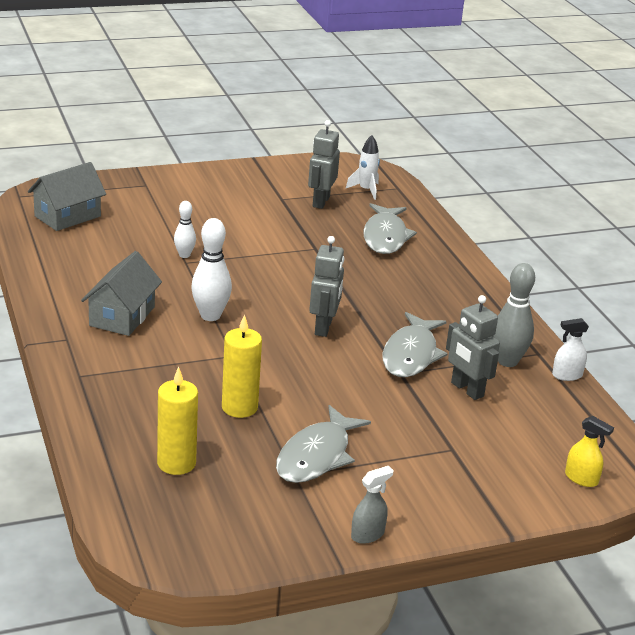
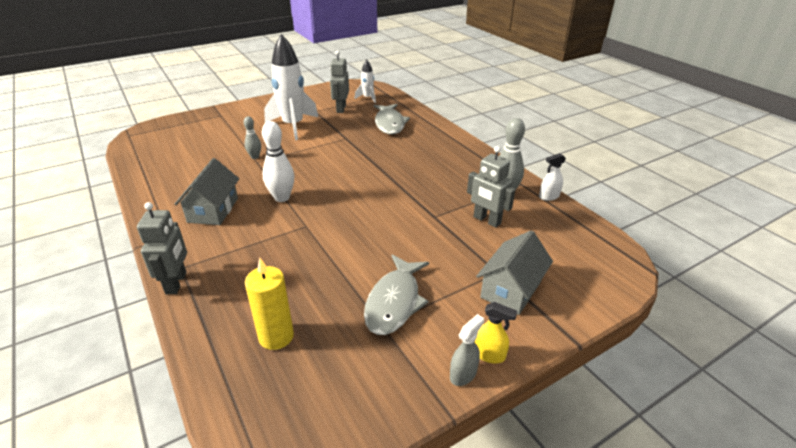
camera: 10 degrees left, 5 degrees up
grey house [28,162,106,231] -> grey house moved to [476,230,553,315]
white bowling pin [174,201,196,258] -> grey bowling pin [244,116,261,159]
yellow candle [222,314,262,418] -> none
grey robot [309,236,344,337] -> grey robot moved to [137,202,187,294]
grey fish [383,312,447,377] -> none
yellow spray bottle [565,416,614,487] -> yellow spray bottle moved to [475,302,517,363]
none -> white rocket [264,34,318,140]

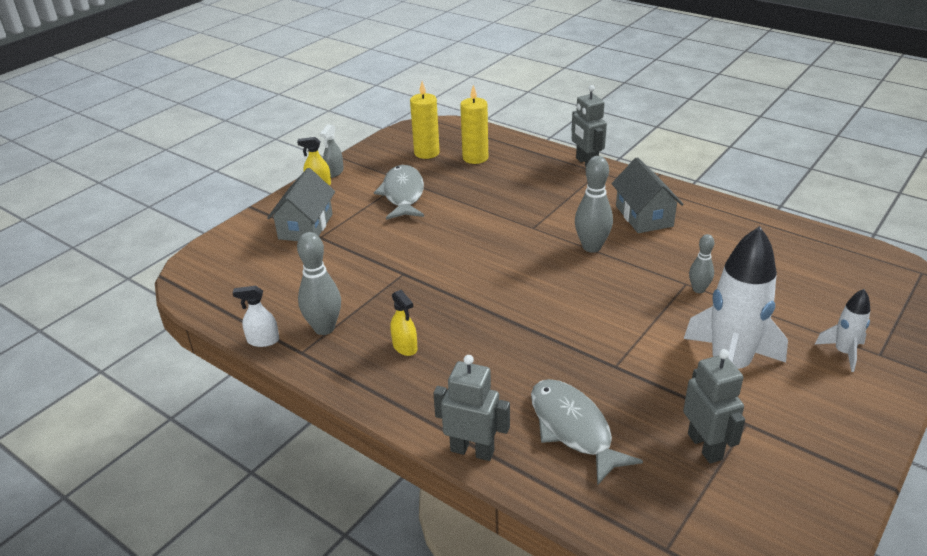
camera: 160 degrees right, 0 degrees up
white bowling pin [262,121,294,202] -> grey bowling pin [575,156,613,253]
white rocket [355,60,376,103] -> white rocket moved to [815,289,870,372]
grey robot [467,146,515,228] -> grey robot moved to [433,355,510,461]
white spray bottle [539,153,566,201] -> white spray bottle turned 135 degrees counterclockwise [233,286,279,347]
none -> yellow spray bottle [390,290,417,356]
none -> yellow candle [410,81,440,159]

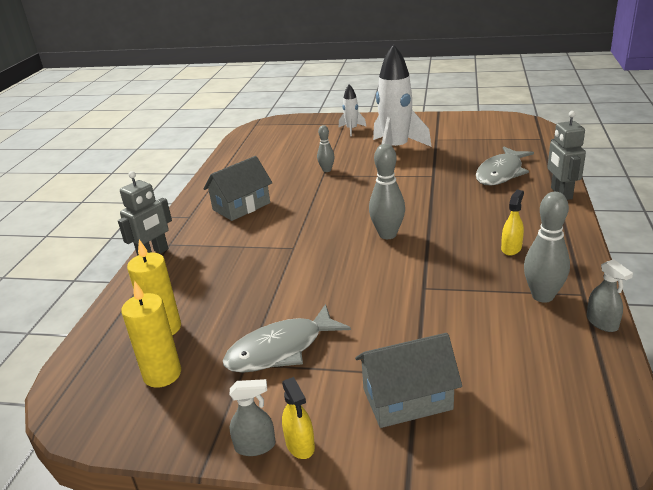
camera: 115 degrees left, 5 degrees down
white spray bottle [233,286,279,347] -> grey spray bottle [587,259,633,332]
grey bowling pin [575,156,613,253] -> grey bowling pin moved to [369,144,405,239]
grey robot [683,349,745,464] -> none

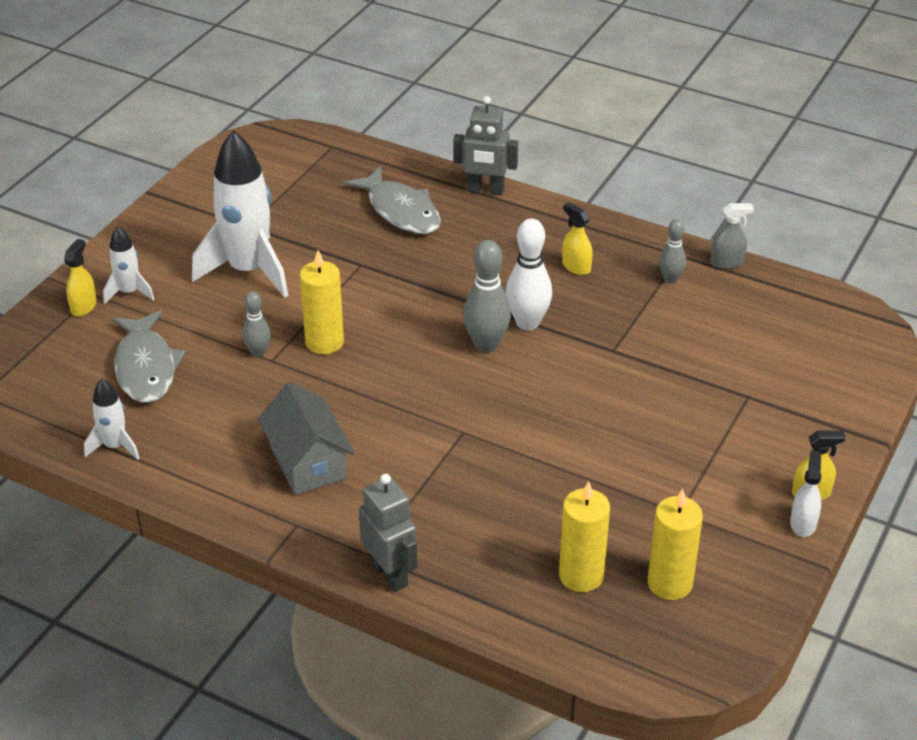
camera: 75 degrees left, 10 degrees up
grey fish [223,304,351,373] -> grey fish moved to [112,310,186,403]
grey spray bottle [229,379,276,456] -> white spray bottle [790,450,822,537]
grey house [355,333,462,428] -> none
grey bowling pin [524,192,570,303] -> grey bowling pin [659,219,686,284], size x0.60
none -> yellow spray bottle [64,239,97,317]
none -> white rocket [84,379,140,460]
none -> yellow candle [300,250,344,354]
none -> white bowling pin [505,218,552,330]

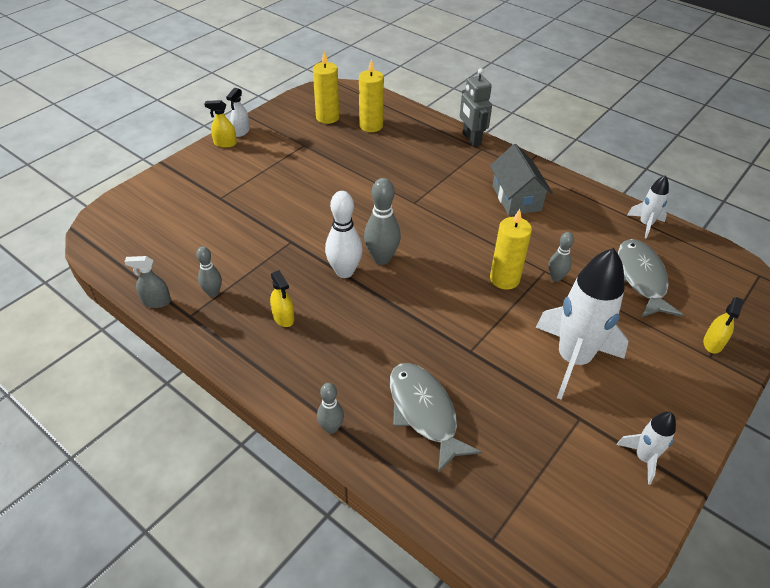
camera: 170 degrees left, 5 degrees up
white rocket [103,226,154,304] -> white rocket moved to [617,412,676,485]
grey robot [453,96,518,195] -> grey bowling pin [317,383,344,434]

